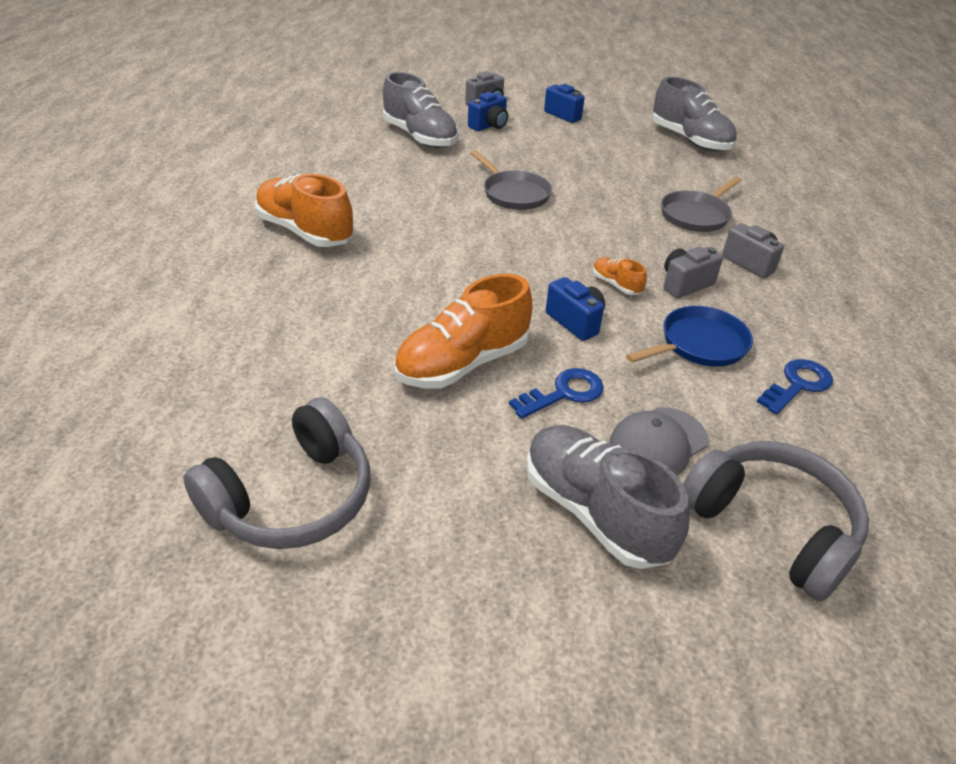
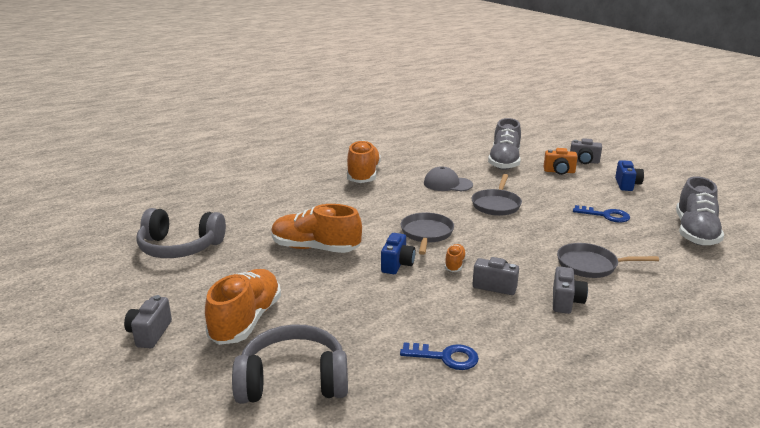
camera: 55 degrees right, 15 degrees down
blue camera [468,92,508,131] -> orange camera [543,148,578,175]
blue key [509,368,604,419] -> blue key moved to [573,205,630,223]
grey shoe [526,425,690,569] -> orange shoe [205,269,281,345]
grey cap [609,407,708,475] -> grey cap moved to [424,166,473,192]
blue pan [626,306,753,367] -> none
grey headphones [683,441,869,601] -> grey headphones turned 105 degrees counterclockwise [232,324,348,404]
none -> grey camera [124,295,172,348]
none -> grey pan [401,212,454,255]

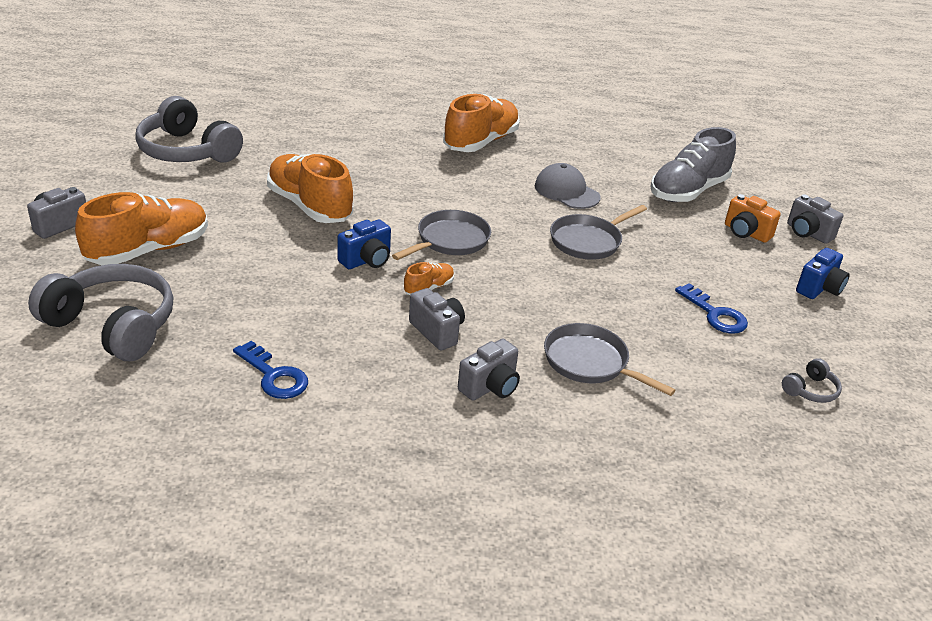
camera: 30 degrees right, 10 degrees up
grey shoe [676,176,724,246] -> grey headphones [782,358,842,403]

